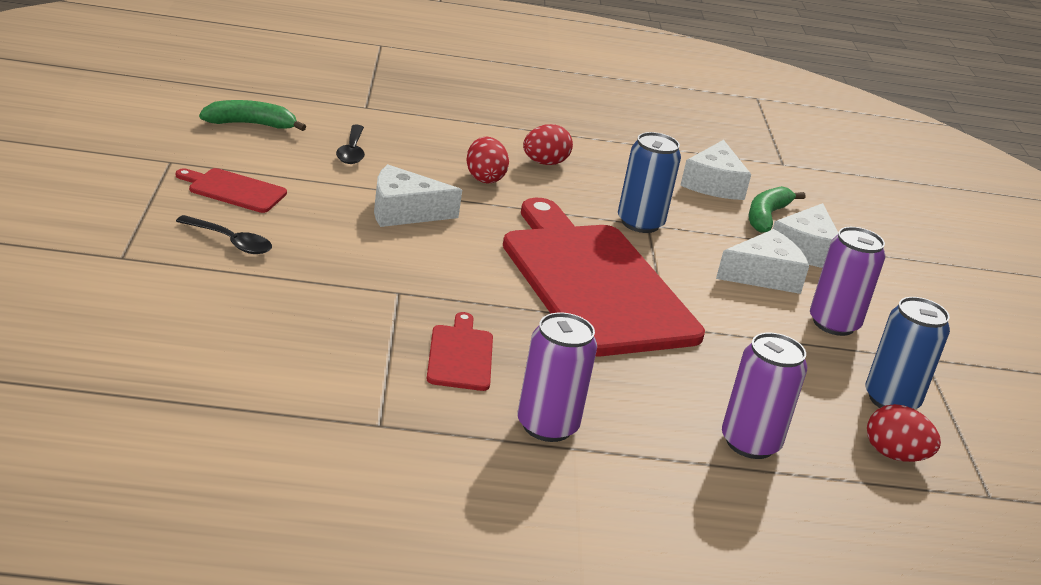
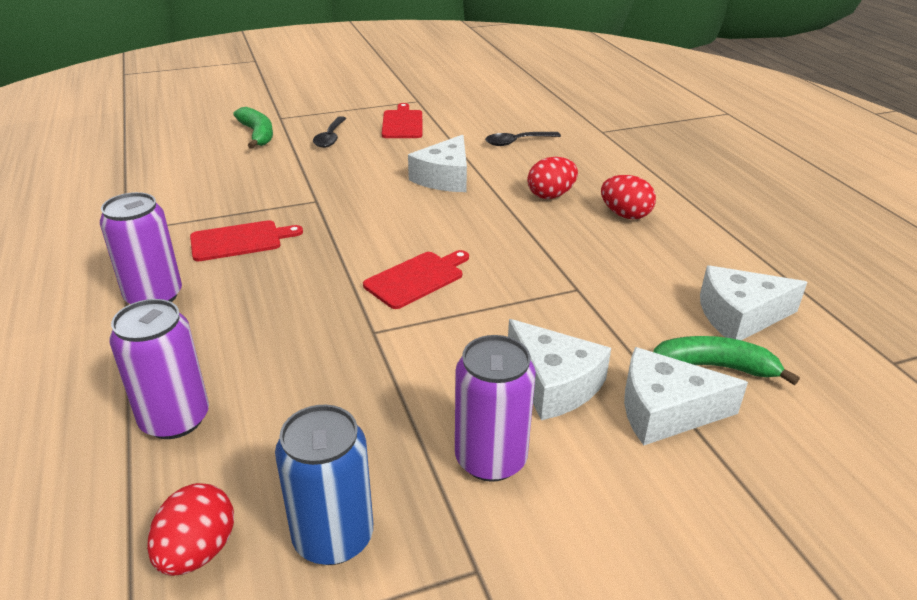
camera: 75 degrees right, 5 degrees up
green banana [199,100,306,131] -> green banana moved to [233,107,273,149]
white cheese [374,164,462,227] -> white cheese turned 135 degrees counterclockwise [408,135,467,192]
red cutting board [503,198,705,357] -> red cutting board [363,250,469,309], size x0.41
blue can [618,132,681,233] -> none

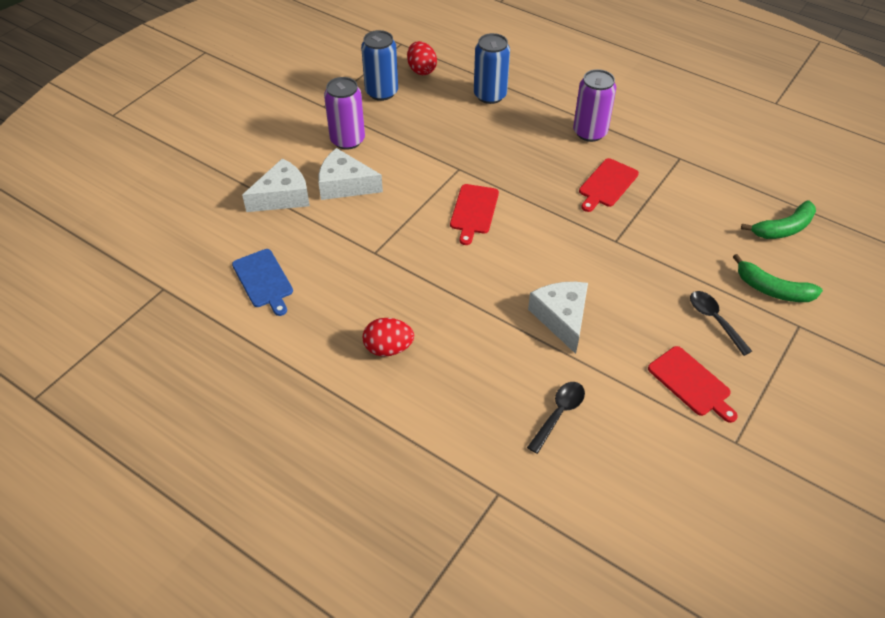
camera: 145 degrees right, 15 degrees up
purple can [109,299,209,439] -> blue can [474,33,510,104]
red egg [527,157,578,199] -> none
green banana [653,336,800,385] -> green banana moved to [741,200,816,239]
white cheese [700,265,807,340] -> blue cutting board [232,249,293,316]

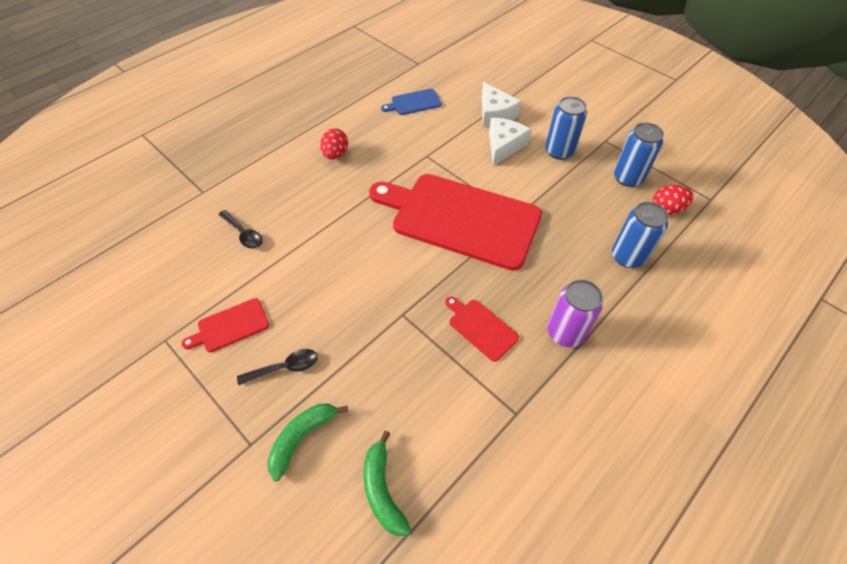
camera: 100 degrees right, 5 degrees up
purple can [324,77,365,150] -> blue can [545,96,587,160]
red cutting board [450,184,499,245] -> red cutting board [369,174,542,271], size x2.43
white cheese [528,282,588,354] -> none

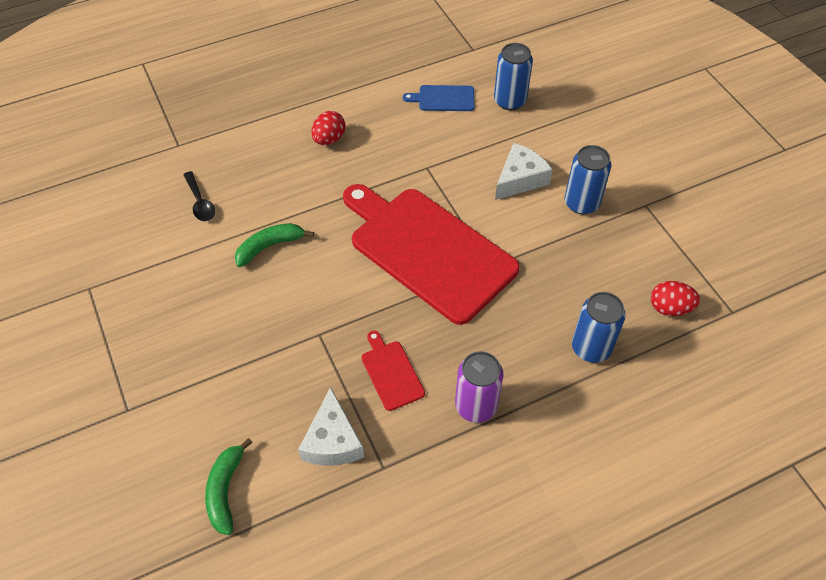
camera: 20 degrees right, 0 degrees up
red cutting board [182,298,269,352] -> none
black spoon [237,349,318,385] -> none
green banana [267,404,348,481] -> green banana moved to [235,223,314,267]
white cheese [482,82,521,127] -> white cheese moved to [298,387,364,466]
blue can [614,122,664,187] -> blue can moved to [494,43,533,110]

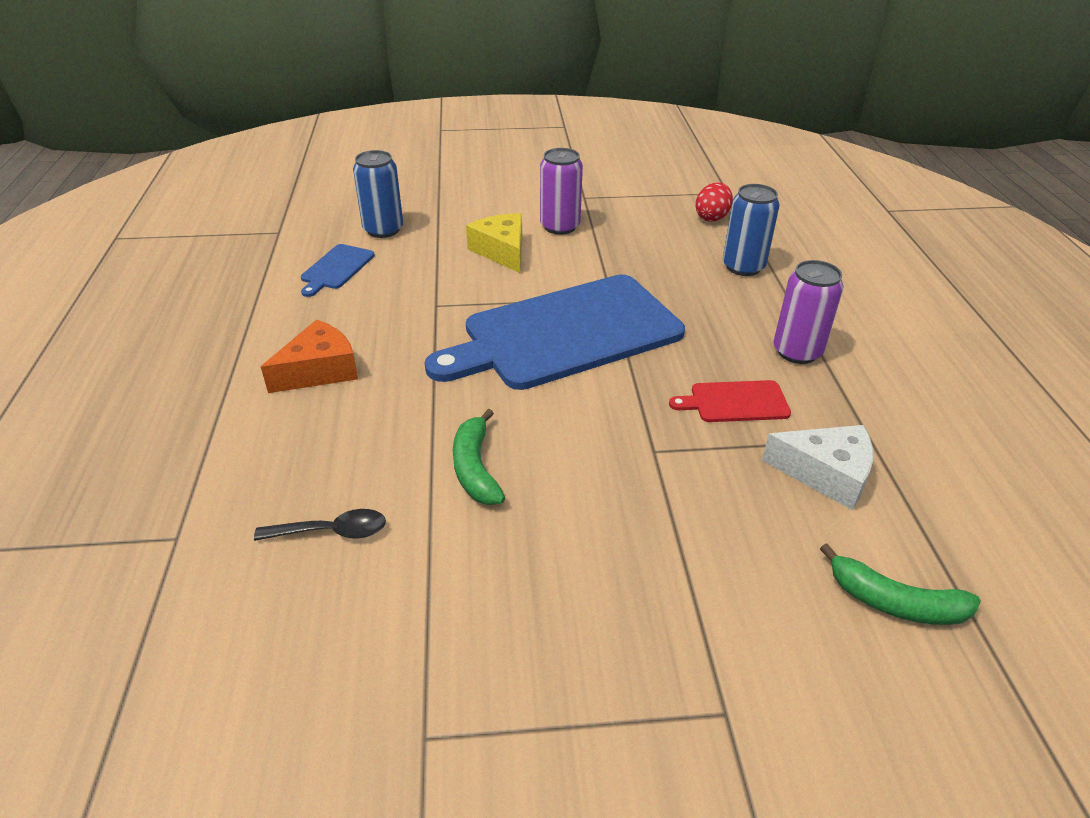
camera: 70 degrees left, 15 degrees down
red egg [311,111,345,145] -> orange cheese [261,319,358,393]
red cutting board [343,184,520,325] -> blue cutting board [424,275,685,390]
white cheese [495,143,553,200] -> yellow cheese [466,213,522,273]
blue can [564,145,612,215] -> purple can [540,148,583,235]

